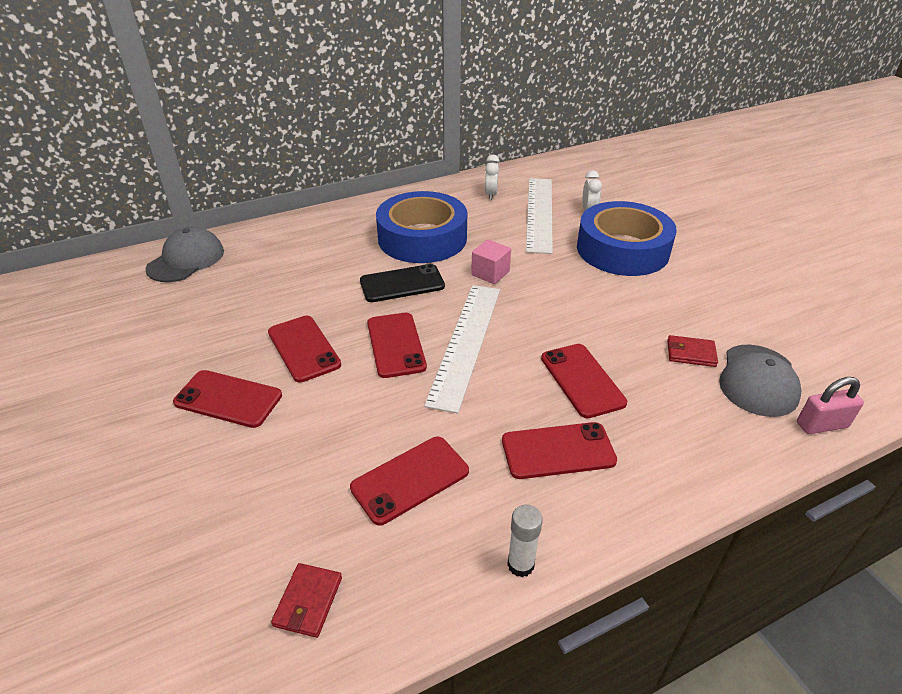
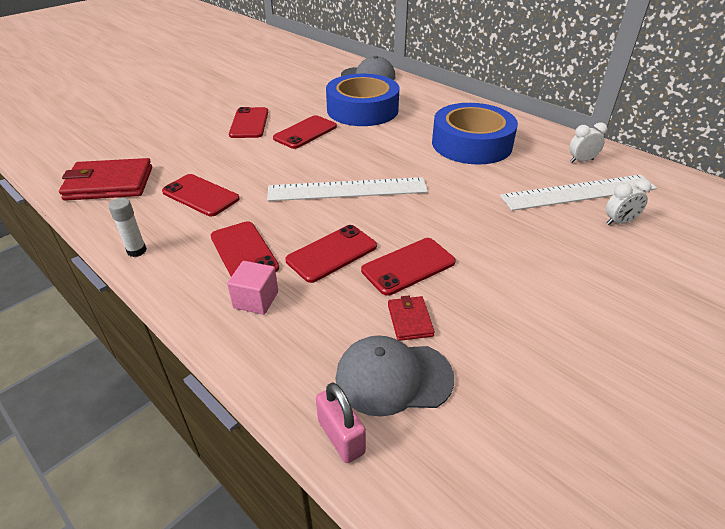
camera: 70 degrees right, 0 degrees up
red wallet [271,563,342,638] -> red wallet [59,158,152,201], size x2.05
black phone [360,264,445,302] -> none
red phone [367,313,427,378] -> red phone moved to [361,238,456,296]
pink cube [471,240,511,284] -> pink cube moved to [227,261,278,315]
blue tape [577,201,677,276] -> blue tape moved to [326,74,399,126]

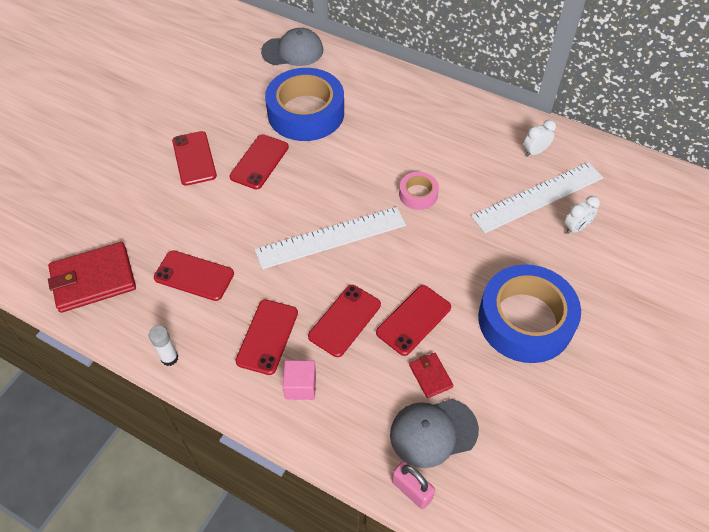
camera: 15 degrees left, 15 degrees up
red phone [211,221,279,276] -> red phone turned 60 degrees clockwise [235,300,298,375]
blue tape [432,103,518,165] -> blue tape moved to [478,264,581,363]
none -> pink tape [399,172,439,210]

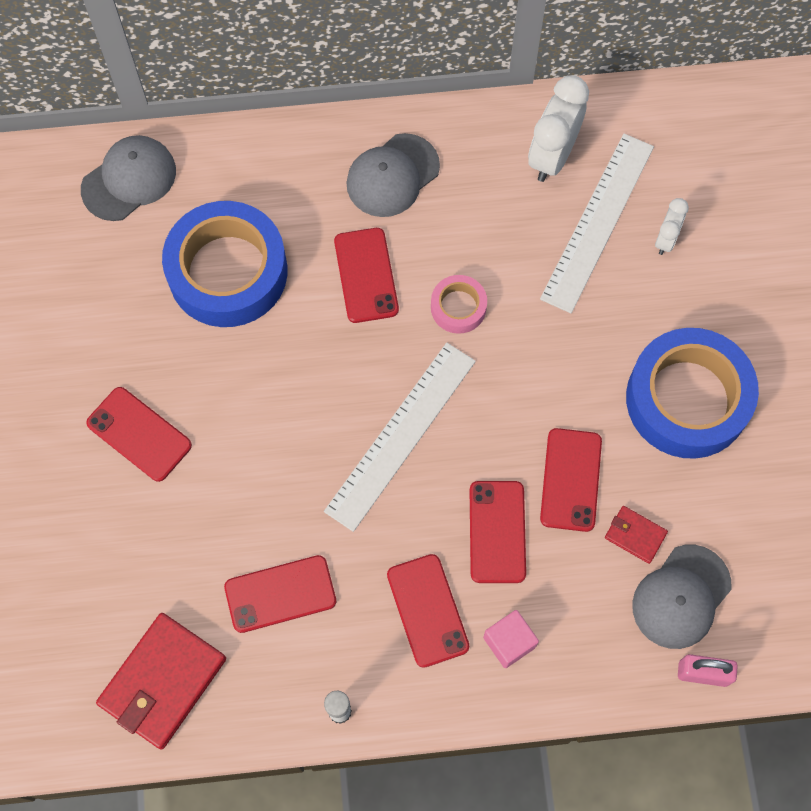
camera: 35 degrees left, 15 degrees up
red phone [230,134,289,190] -> red phone moved to [334,228,399,323]
white clock [523,120,556,157] -> white clock [528,75,589,182], size x1.82
none -> grey cap [347,133,440,217]

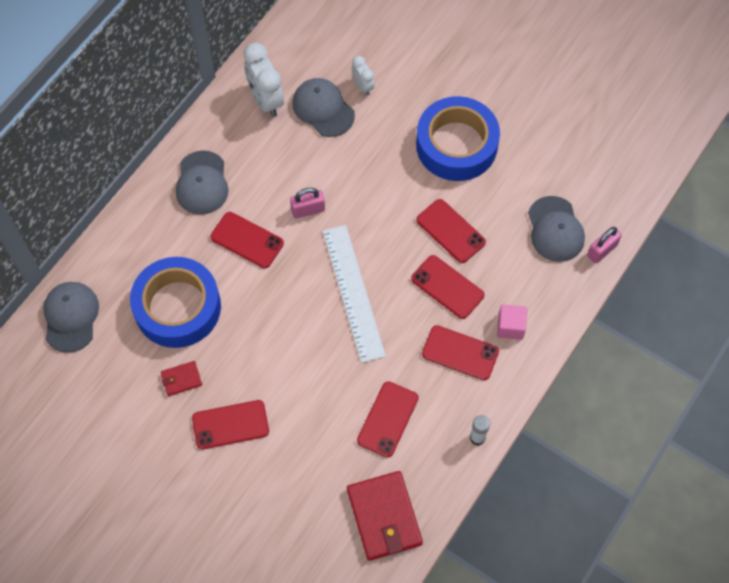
camera: 50 degrees left, 5 degrees down
pink tape [431,275,487,334] -> pink padlock [290,188,325,218]
white ruler [540,134,654,313] -> grey cap [293,78,355,137]
red wallet [605,506,668,564] -> red wallet moved to [161,361,202,396]

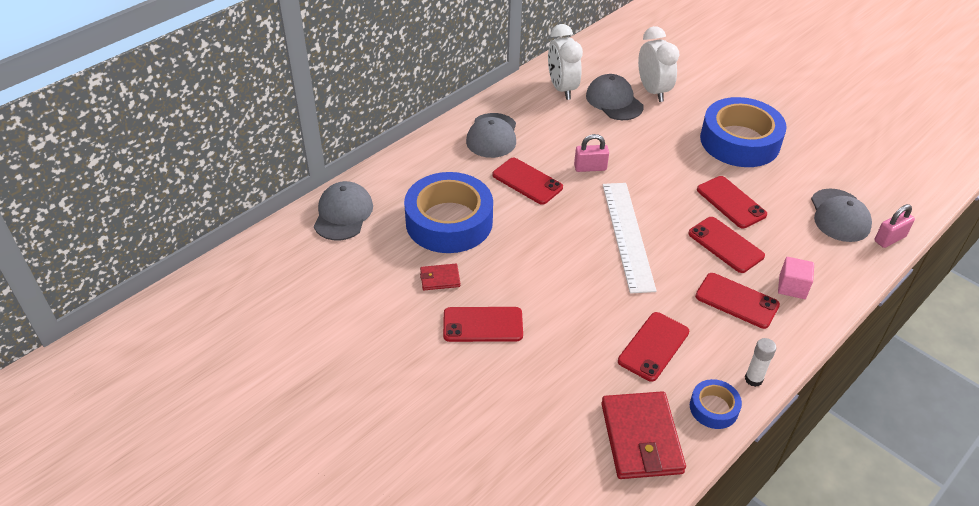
camera: 10 degrees right, 20 degrees down
white clock [352,56,375,95] -> white clock [638,26,679,102], size x1.82
none -> blue tape [690,379,742,429]

